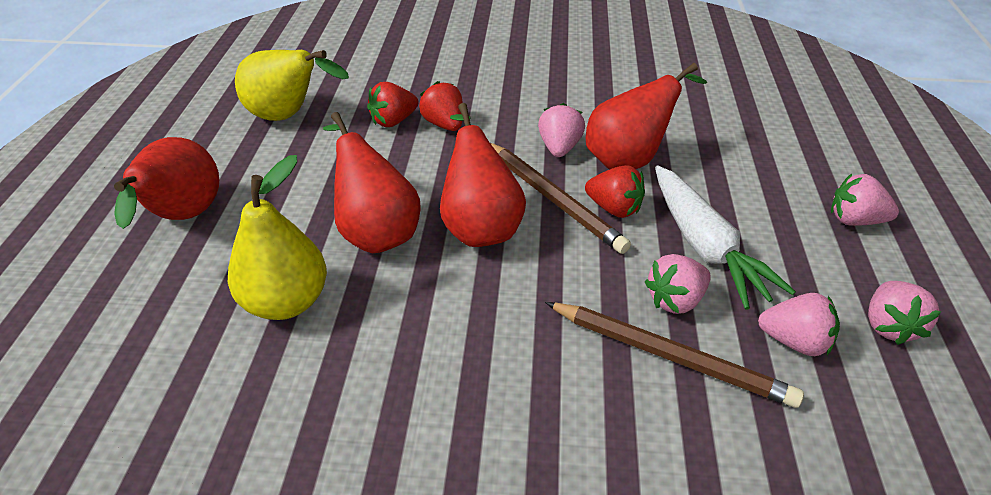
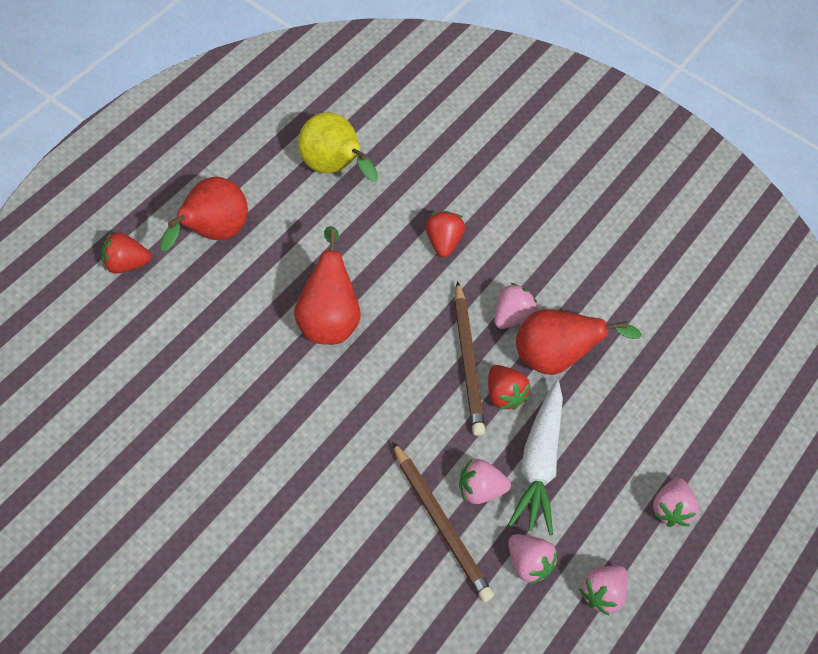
camera: 25 degrees right, 15 degrees up
yellow pear [228,155,327,320] -> none
red strawberry [367,82,419,127] -> red strawberry moved to [101,232,151,274]
red pear [440,103,526,247] -> none
pink strawberry [831,174,899,226] -> pink strawberry turned 120 degrees counterclockwise [653,478,699,527]

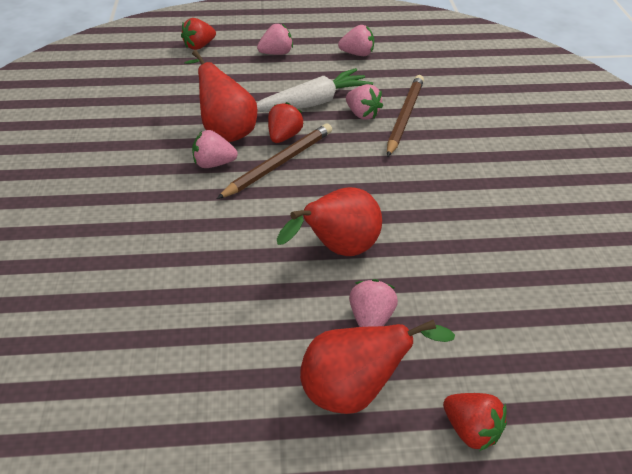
camera: 125 degrees left, 15 degrees down
yellow pear [298,112,378,182] -> none
red strawberry [425,211,465,257] -> red strawberry moved to [181,18,216,50]
pink strawberry [508,534,557,585] -> pink strawberry moved to [349,279,398,327]

